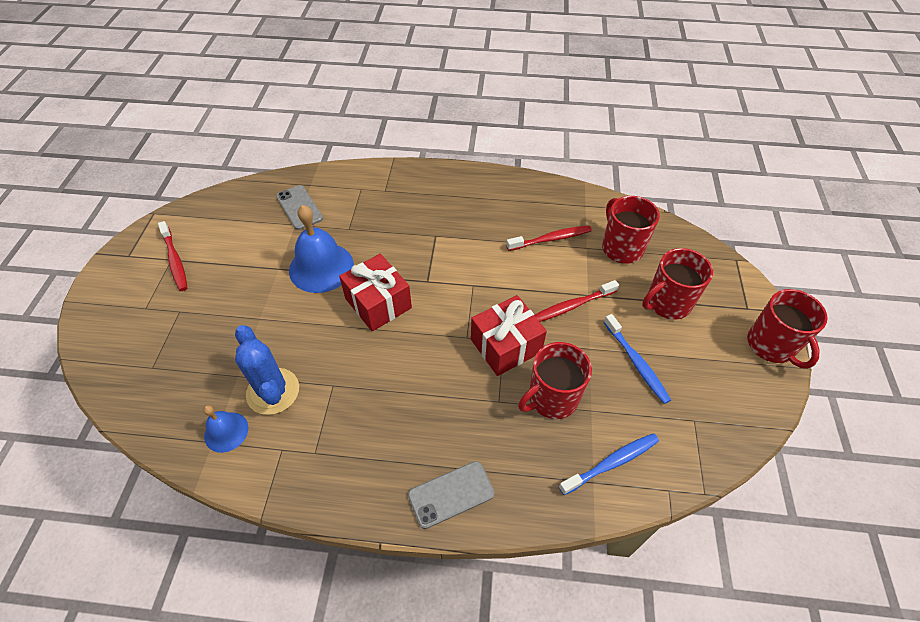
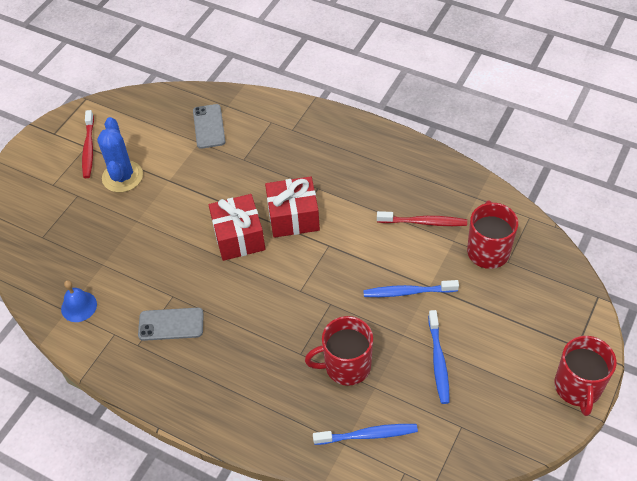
camera: 25 degrees right, 0 degrees up
blue cactus [235,325,299,415] -> blue cactus moved to [97,117,143,192]
blue bell [289,205,354,293] -> none
grey phone [408,461,495,529] -> grey phone moved to [138,308,204,341]
red gift [471,295,547,376] -> red gift moved to [265,176,320,238]
red toothbrush [534,280,619,322] -> blue toothbrush [363,280,459,297]
red mug [642,248,713,320] -> none

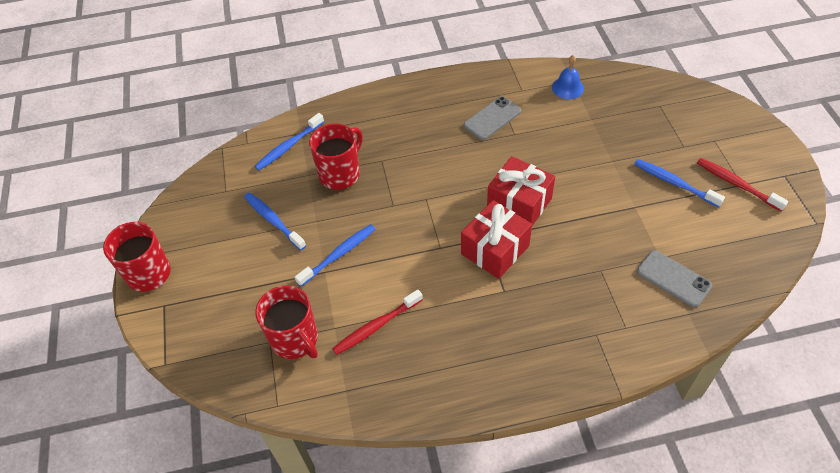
camera: 140 degrees right, 0 degrees up
blue cactus [97,117,143,192] -> blue toothbrush [634,159,725,207]

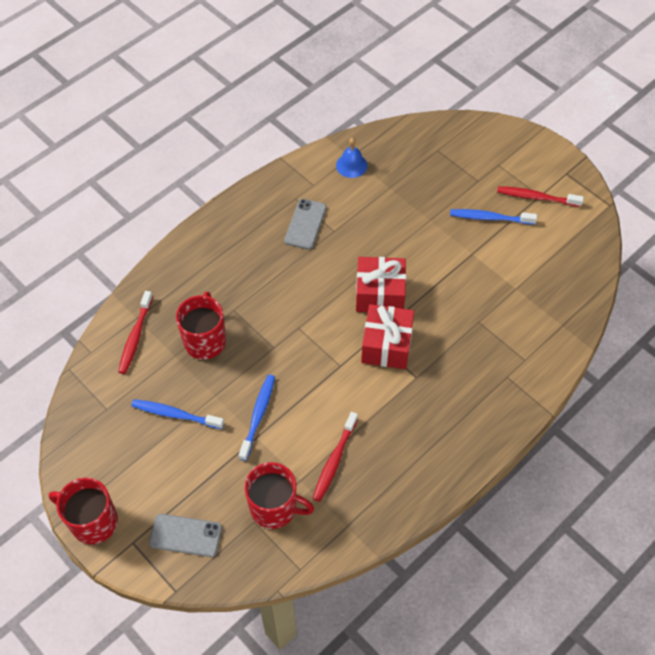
camera: 35 degrees left, 5 degrees up
blue toothbrush [254,113,324,170] -> red toothbrush [118,291,153,374]
grey phone [637,250,712,307] -> grey phone moved to [149,514,222,557]

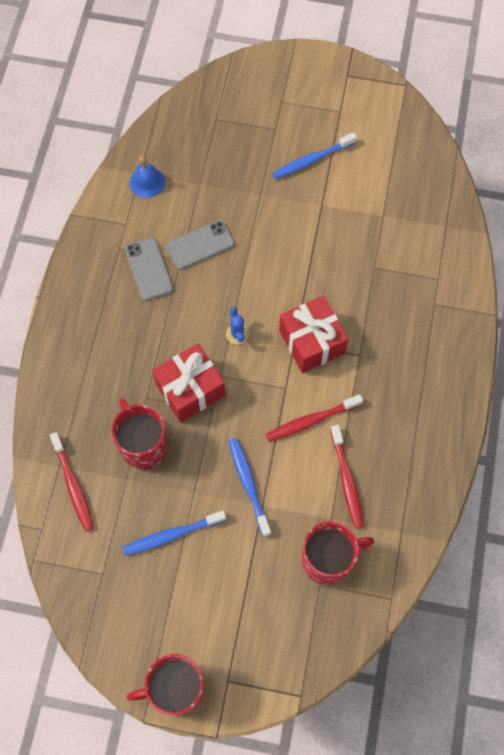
camera: 35 degrees left, 10 degrees up
grey phone [149,514,222,557] -> grey phone moved to [166,220,235,270]
red gift [356,257,406,312] -> red gift moved to [152,344,226,423]
red toothbrush [497,186,584,207] -> red toothbrush moved to [266,394,363,442]
none -> blue cactus [226,307,249,345]

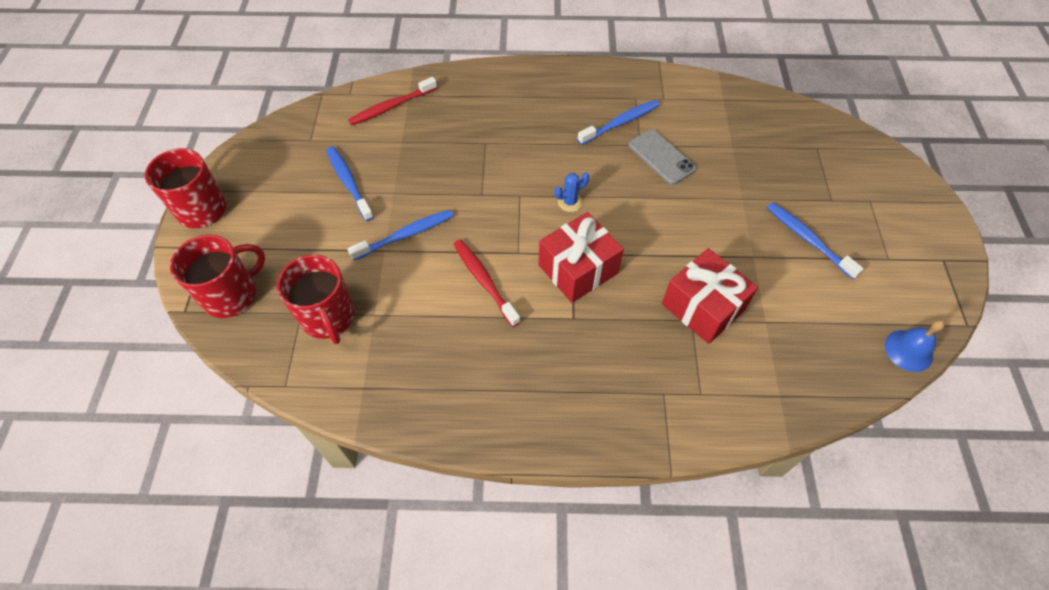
camera: 80 degrees right, 10 degrees down
red mug [111,398,168,469] -> red mug moved to [170,235,265,318]
grey phone [125,237,173,301] -> blue toothbrush [577,100,660,145]
blue bell [130,155,165,198] -> blue bell moved to [885,320,944,372]
red gift [152,344,226,423] -> red gift moved to [662,248,758,344]
red toothbrush [330,425,364,529] -> none

